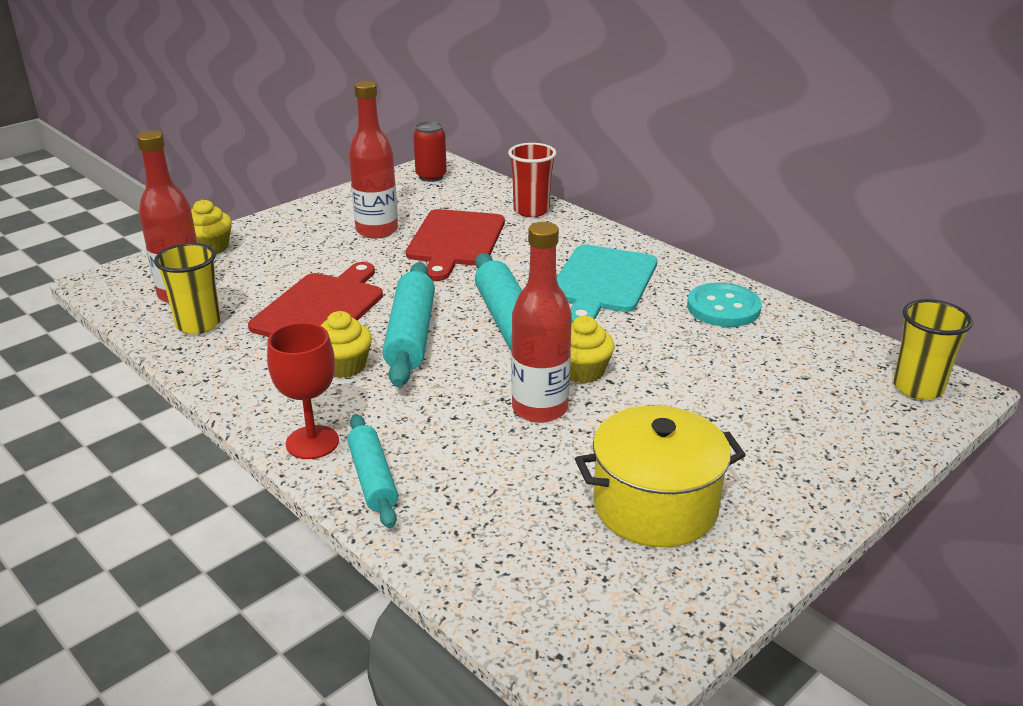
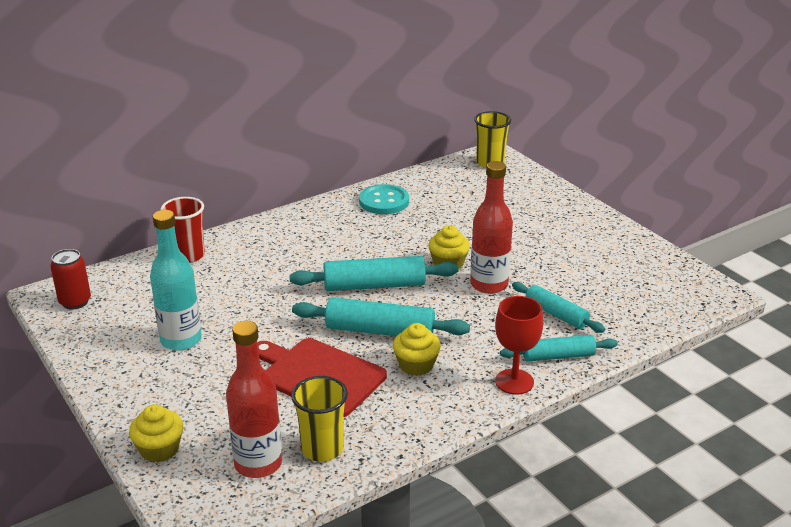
camera: 80 degrees left, 0 degrees up
red bottle [349,81,398,239] -> turquoise bottle [150,210,202,351]
red cutting board [406,209,505,281] -> none
turquoise cutting board [557,244,658,323] -> none
yellow pot [575,405,746,547] -> none
none -> turquoise rolling pin [512,282,605,333]

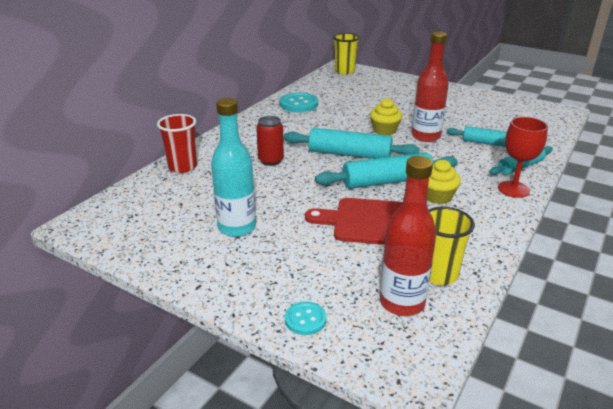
camera: 25 degrees left, 0 degrees up
red can [50,249,91,310] -> red can moved to [256,116,284,166]
yellow cupcake [129,404,183,463] -> turquoise button [285,302,327,335]
turquoise rolling pin [289,256,459,291] -> turquoise rolling pin turned 45 degrees clockwise [284,128,420,159]

